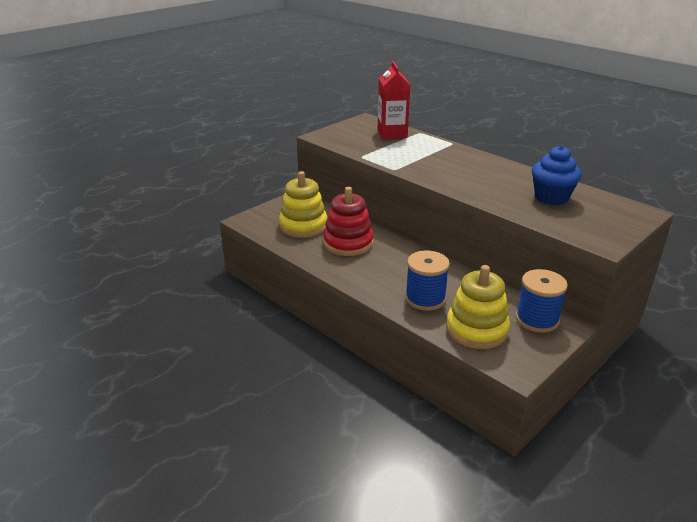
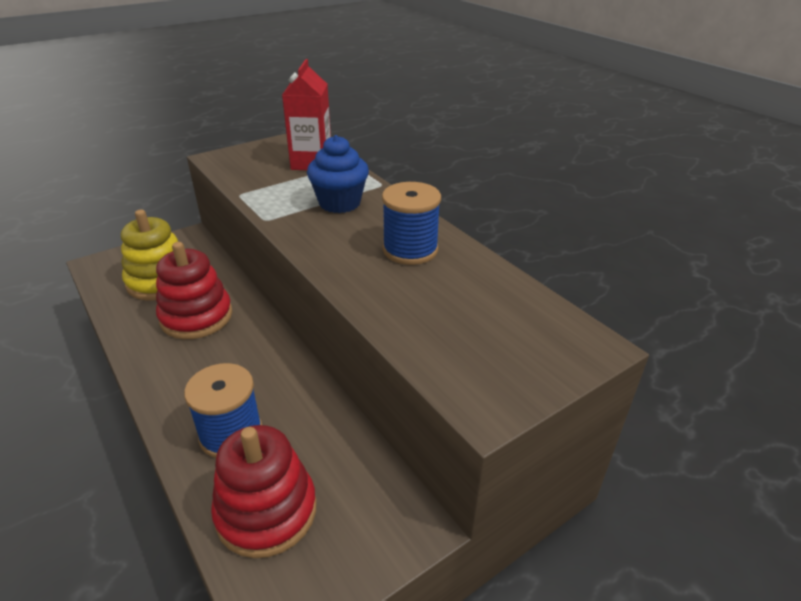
camera: 10 degrees right, 5 degrees up
yellow stacking toy [446,265,510,349] -> red stacking toy [211,425,317,558]
blue spool [516,269,568,333] -> blue spool moved to [382,182,441,265]
blue cupcake [532,145,582,205] -> blue cupcake moved to [307,135,369,213]

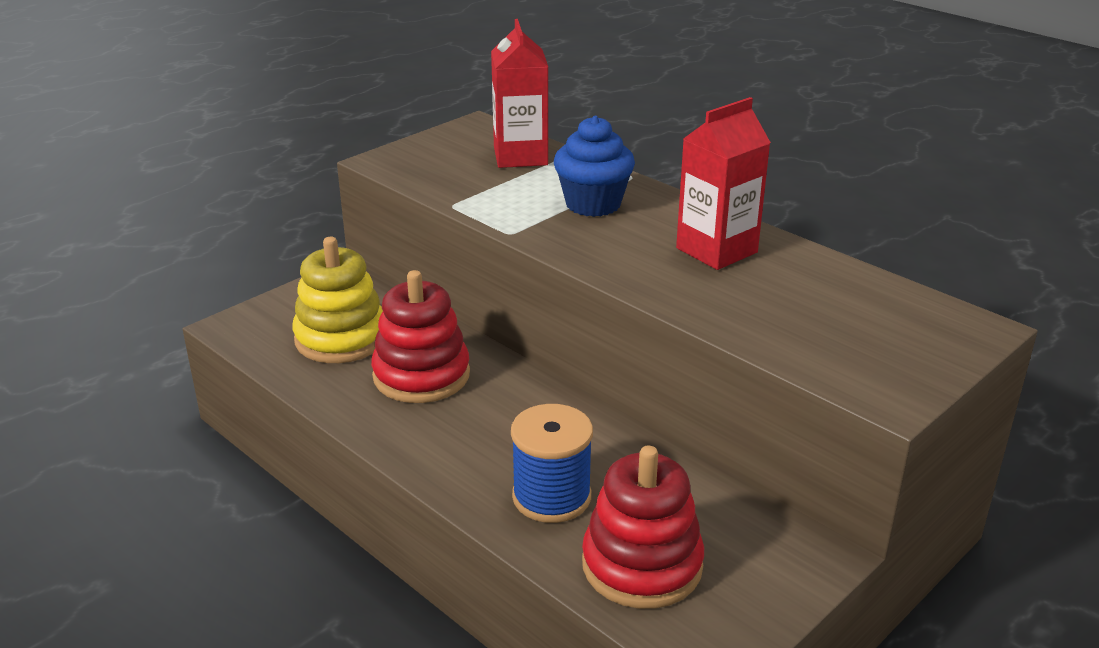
camera: 10 degrees left, 5 degrees down
blue spool [382,182,441,265] -> red carton [676,97,771,270]

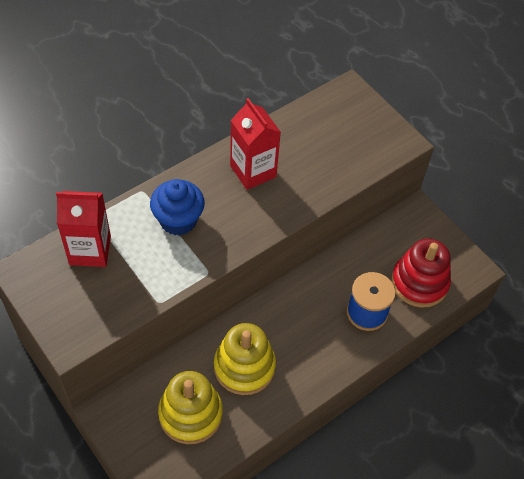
camera: 85 degrees left, 25 degrees up
red stacking toy [371,270,470,403] -> yellow stacking toy [214,323,276,395]

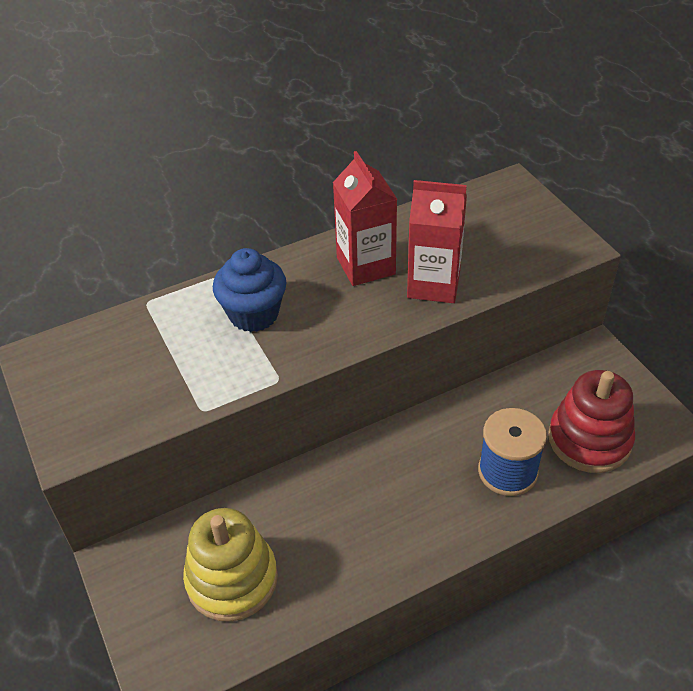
camera: 15 degrees right, 10 degrees down
red carton [56,191,111,267] -> red carton moved to [407,180,467,303]
yellow stacking toy [214,323,276,395] -> none

